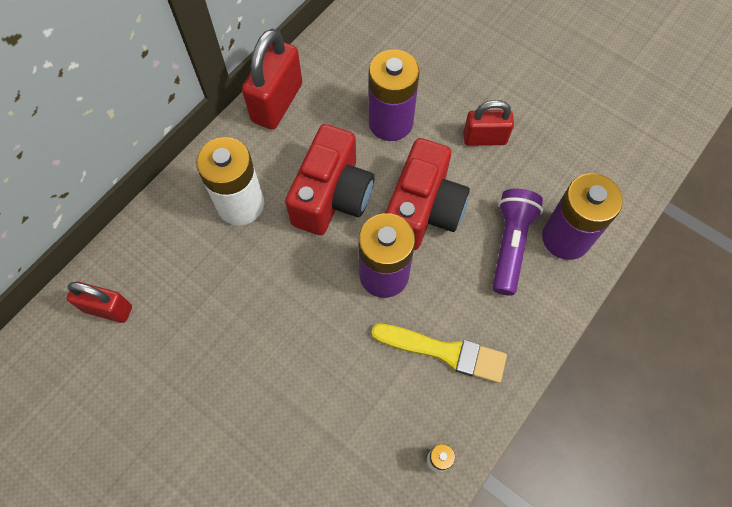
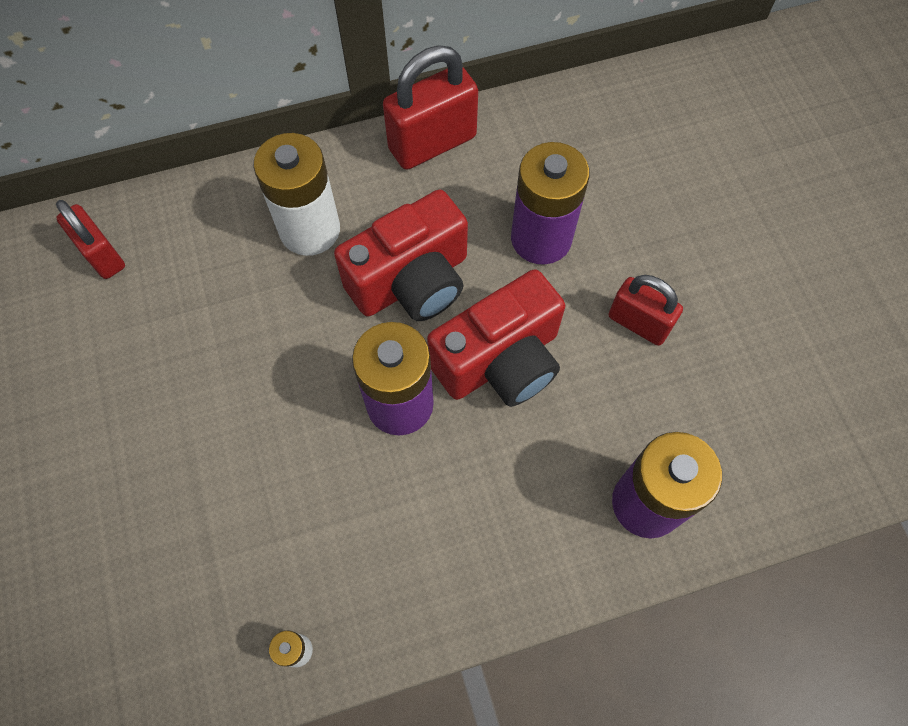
camera: 35 degrees right, 0 degrees up
yellow brush [371,324,507,383] -> none
purple flashlight [492,189,543,296] -> none

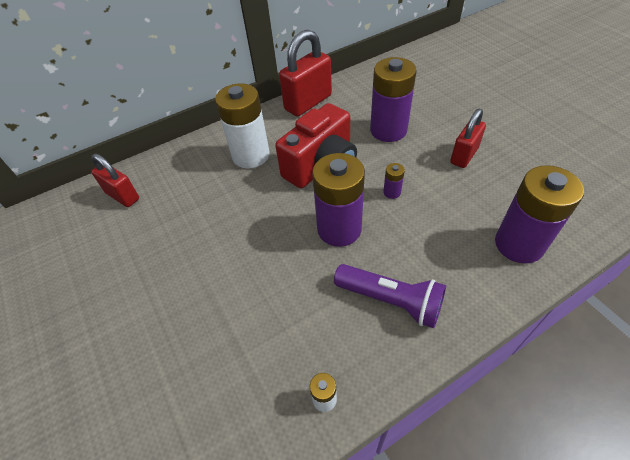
camera: 10 degrees left, 15 degrees down
red camera [427,269,565,407] -> purple battery [383,163,405,199]
red padlock [609,275,683,346] -> red padlock turned 75 degrees counterclockwise [450,109,486,168]
none -> purple flashlight [334,264,446,328]

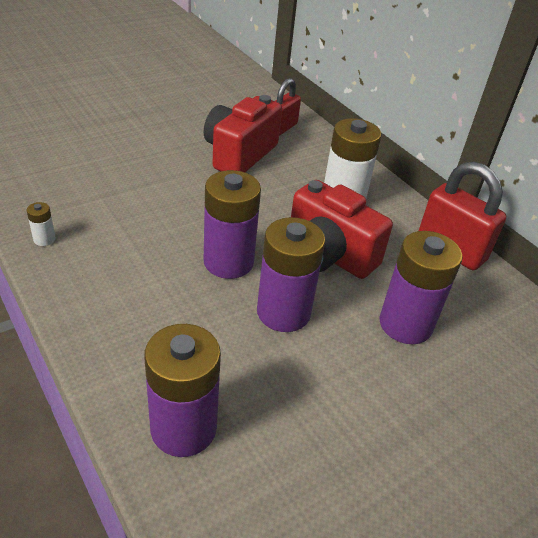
camera: 80 degrees right, 10 degrees down
purple flashlight [334,264,446,328] -> none
purple battery [383,163,405,199] -> purple battery [257,217,325,332], size x2.39
red padlock [450,109,486,168] -> none
none -> red camera [204,95,282,172]

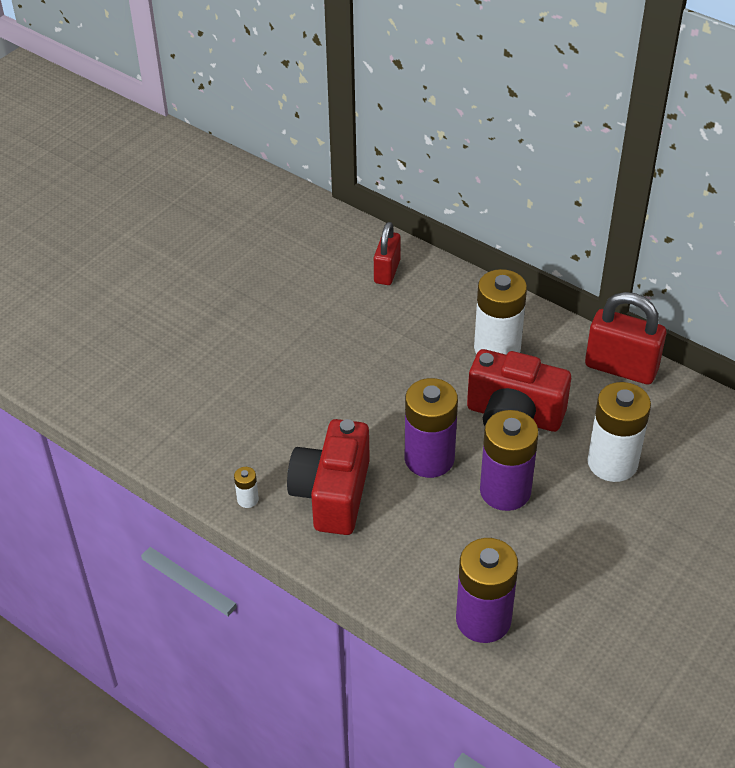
camera: 15 degrees left, 5 degrees up
red camera [204,95,282,172] -> red camera moved to [287,419,370,535]
purple battery [379,231,463,344] -> white battery [587,382,651,482]

